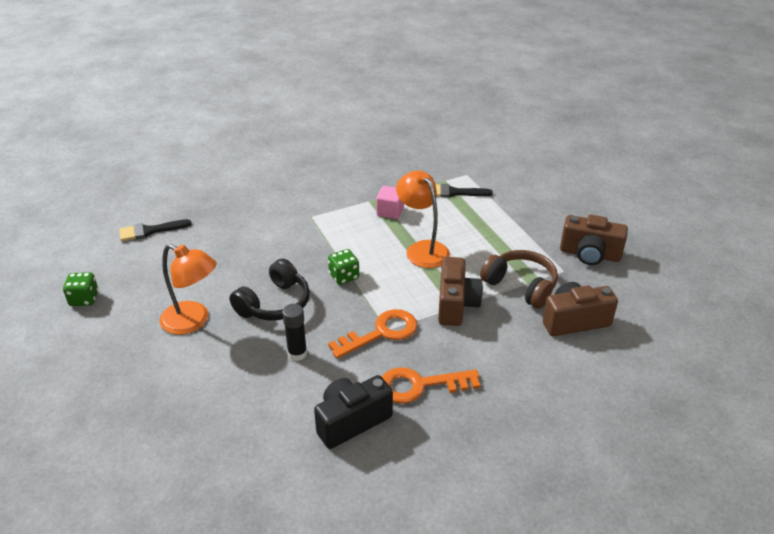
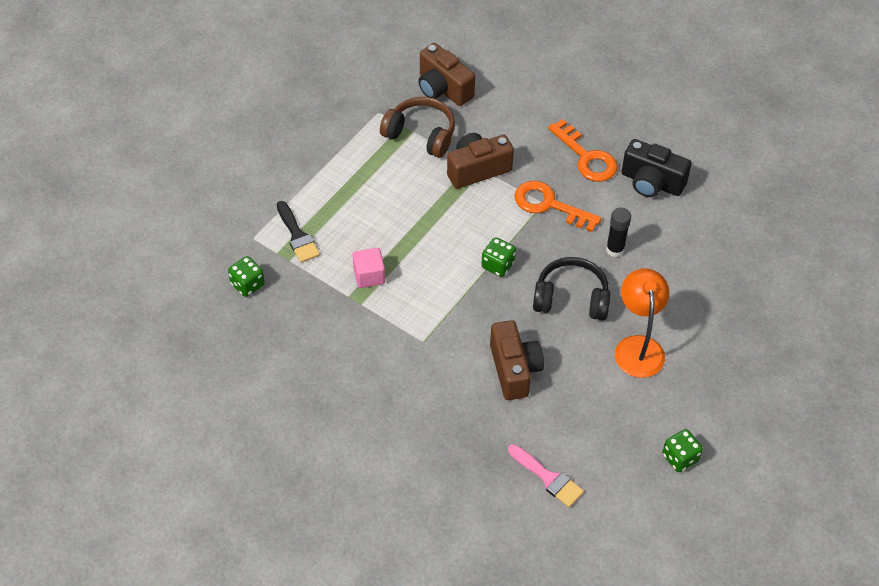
camera: 120 degrees left, 15 degrees up
black brush [119,219,191,241] -> pink brush [508,444,584,507]
orange lamp [396,170,450,268] -> none
brown headphones [480,250,558,309] -> brown headphones turned 105 degrees clockwise [380,97,455,158]
brown camera [560,215,628,265] -> brown camera moved to [490,320,544,400]
none -> green dice [228,256,265,297]

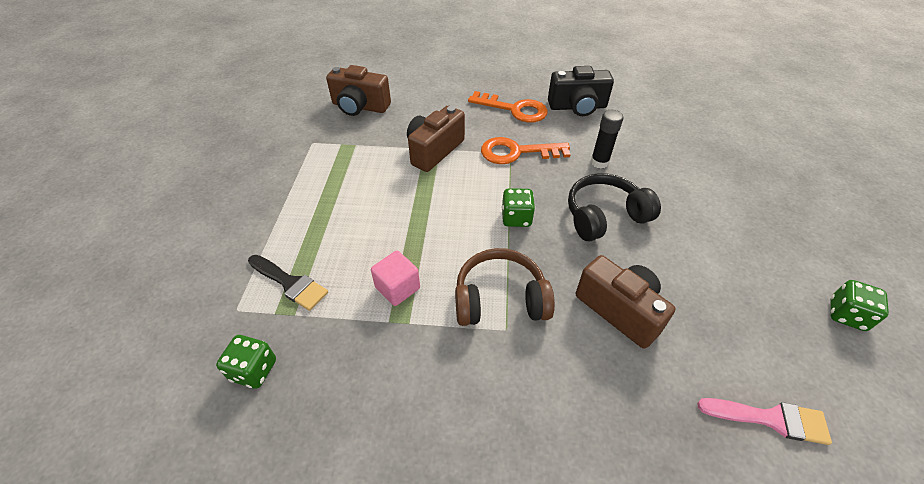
camera: 30 degrees left, 5 degrees down
brown headphones [380,97,455,158] -> brown headphones moved to [455,248,555,326]
orange lamp [615,268,670,378] -> none

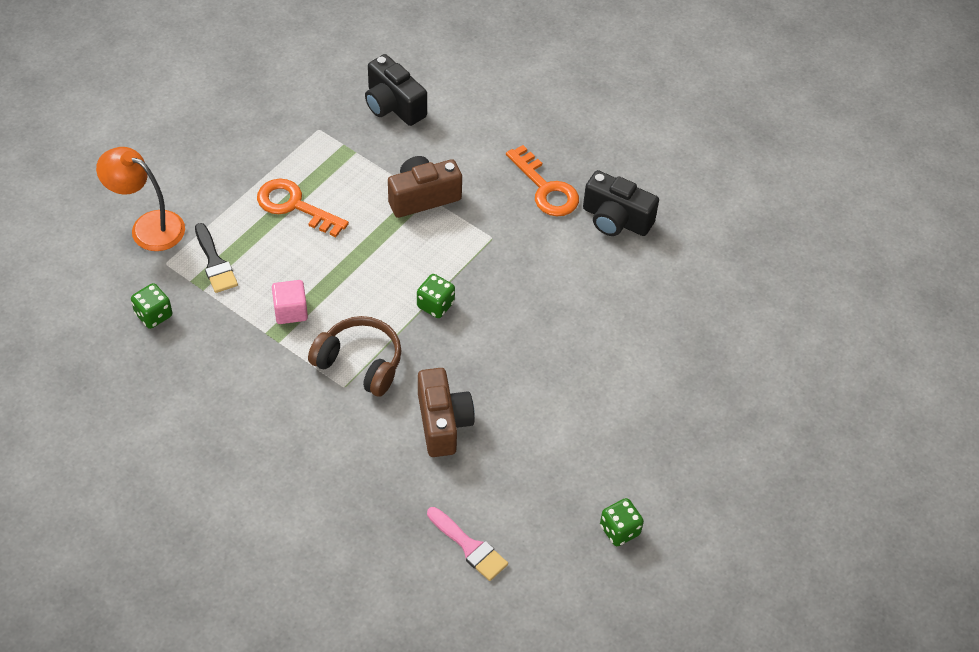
camera: 30 degrees right, 5 degrees up
brown camera [326,65,391,116] -> black camera [365,54,427,126]
orange key [481,137,571,164] -> orange key moved to [257,179,349,237]
black headphones [568,173,661,241] -> none
black glue stick [591,110,624,168] -> none
none -> orange lamp [96,147,185,251]

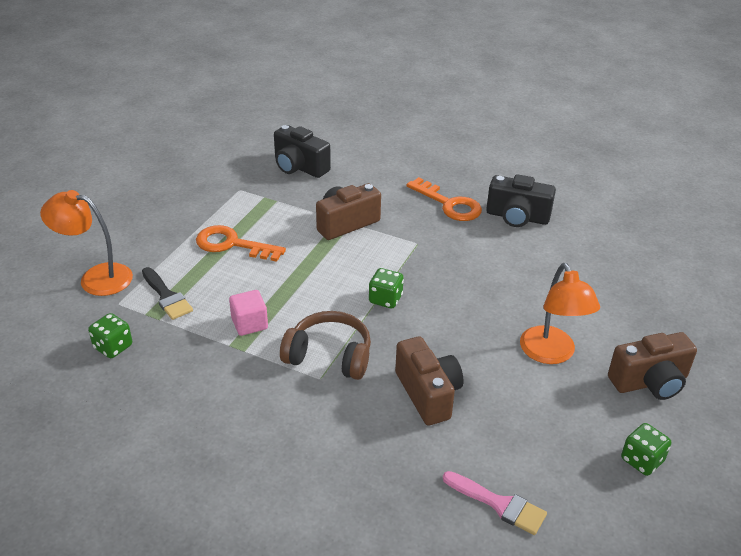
camera: 10 degrees left, 15 degrees down
none -> orange lamp [520,263,600,364]
none -> brown camera [608,332,697,400]

